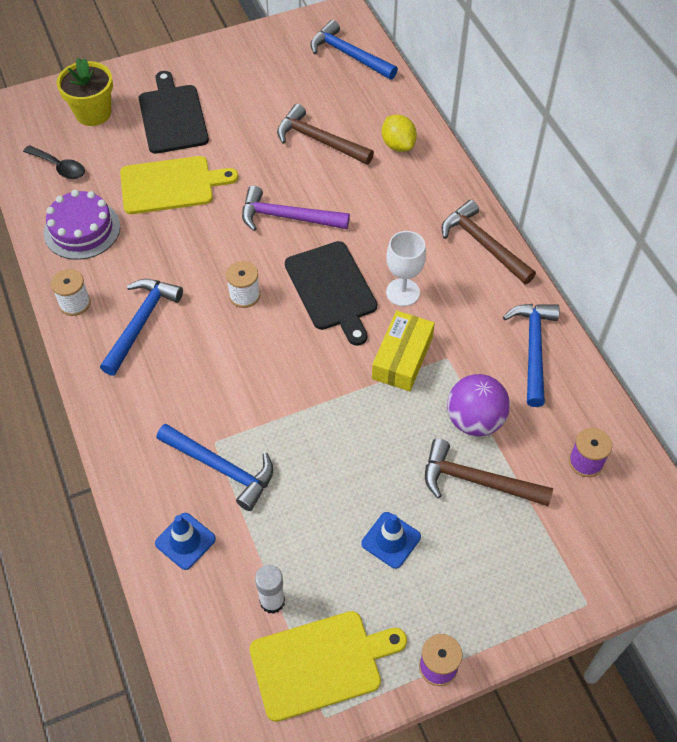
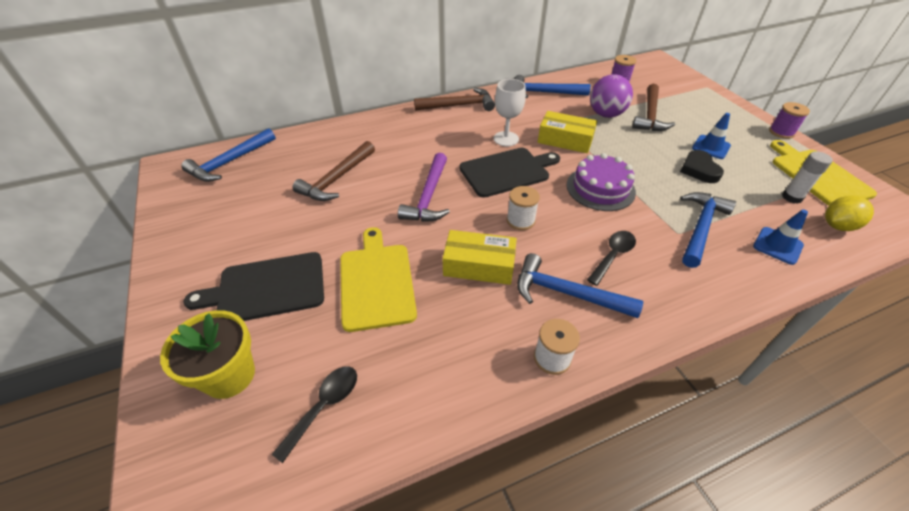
camera: 90 degrees left, 10 degrees down
purple cake [44,190,120,260] -> purple cake moved to [567,153,636,211]
yellow lemon [382,115,417,152] -> yellow lemon moved to [825,195,874,231]
brown hammer [442,200,536,284] -> brown hammer turned 150 degrees counterclockwise [414,88,495,111]
none -> yellow box [443,230,517,285]
none -> black spoon [587,231,636,286]
none -> black heart [680,150,724,183]

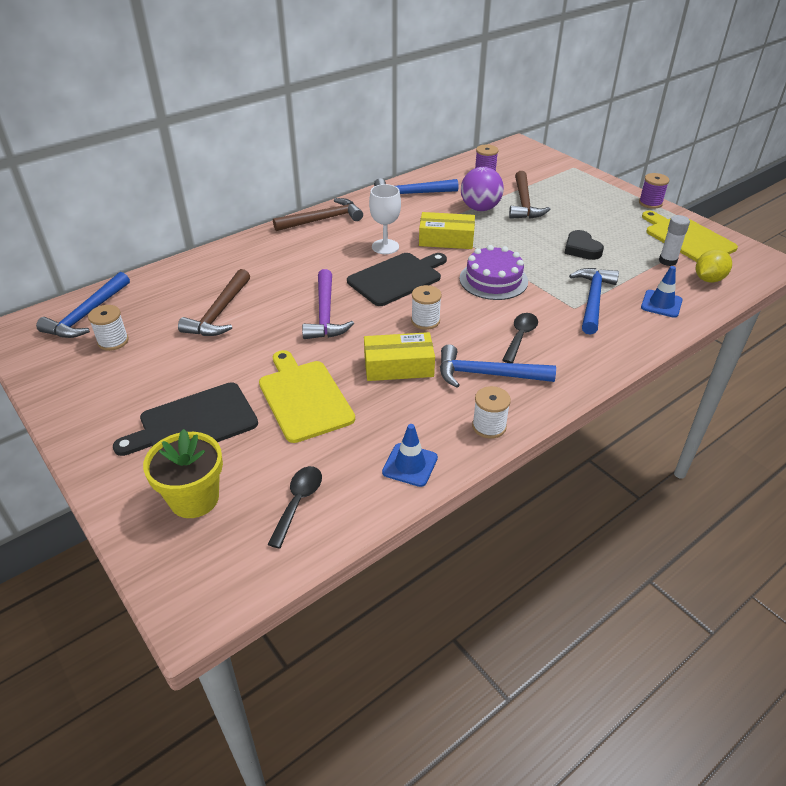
camera: 15 degrees left, 5 degrees down
blue traffic cone [692,113,731,159] -> blue traffic cone moved to [382,424,438,487]
none -> white spool [88,305,129,351]

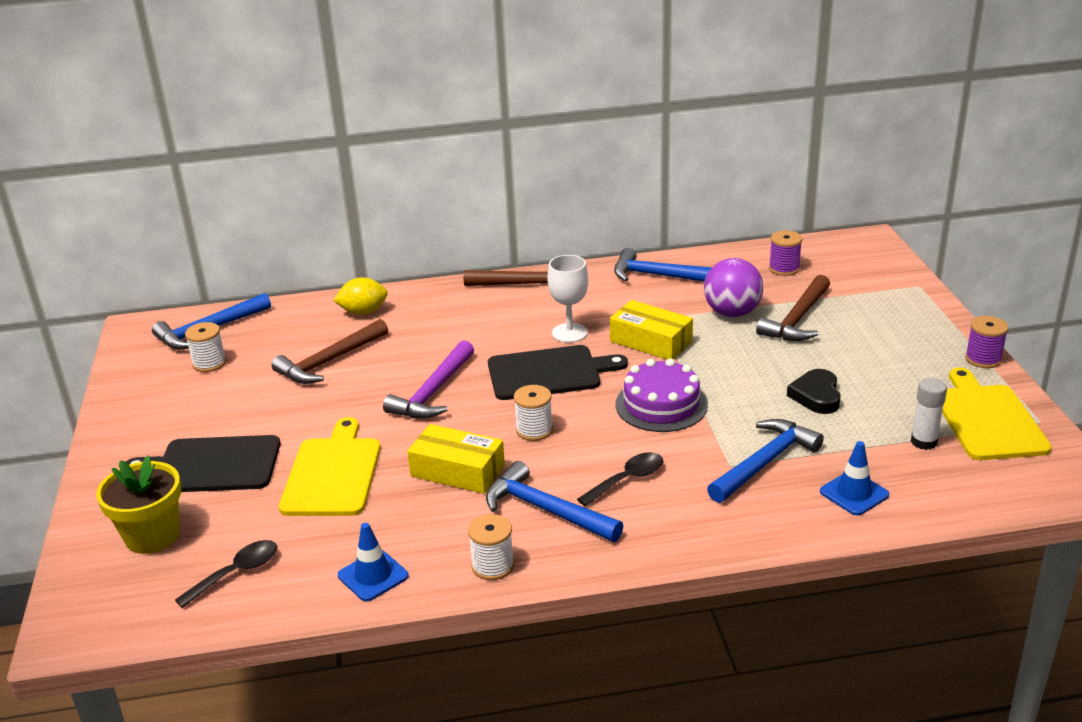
camera: 30 degrees right, 10 degrees down
yellow lemon [696,249,732,282] -> yellow lemon moved to [333,277,388,315]

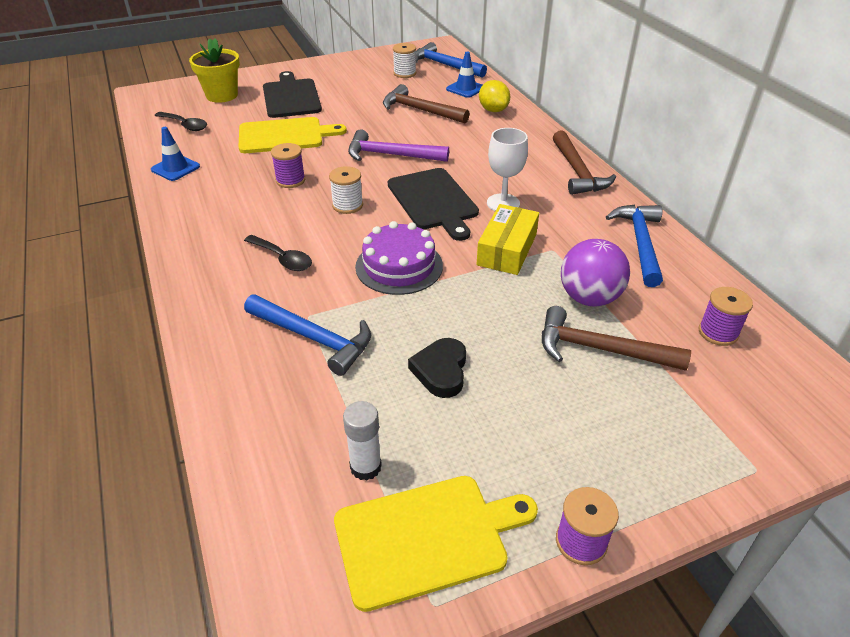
camera: 75 degrees right, 10 degrees up
yellow box [407,424,505,494] -> purple spool [271,143,305,188]
white spool [468,514,515,580] -> none
blue hammer [486,461,623,542] -> none
black heart [787,369,841,414] -> black heart turned 75 degrees counterclockwise [408,338,466,398]
blue traffic cone [820,441,889,516] -> blue traffic cone moved to [446,52,482,98]

